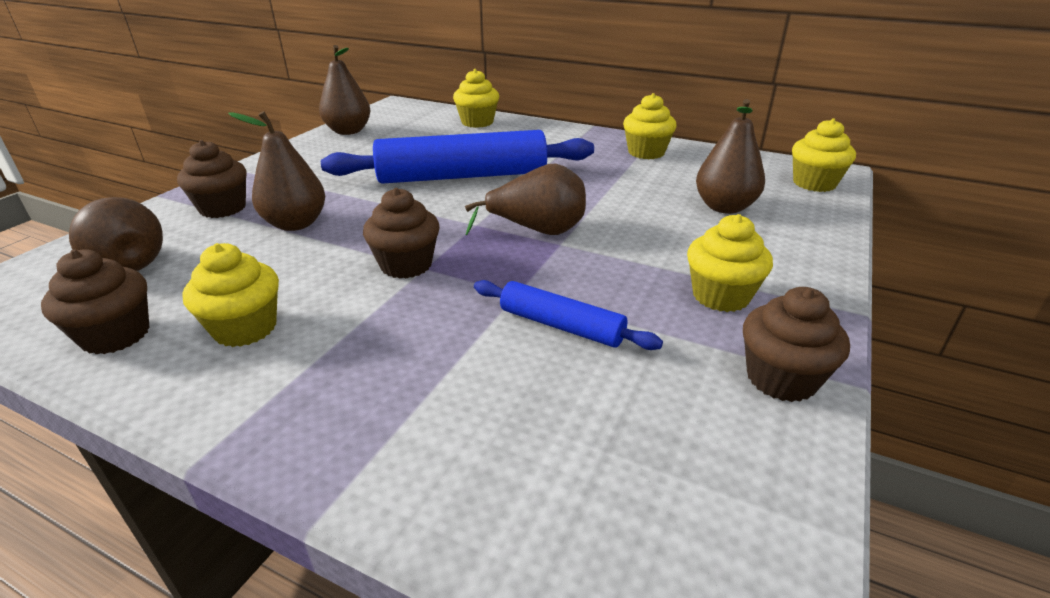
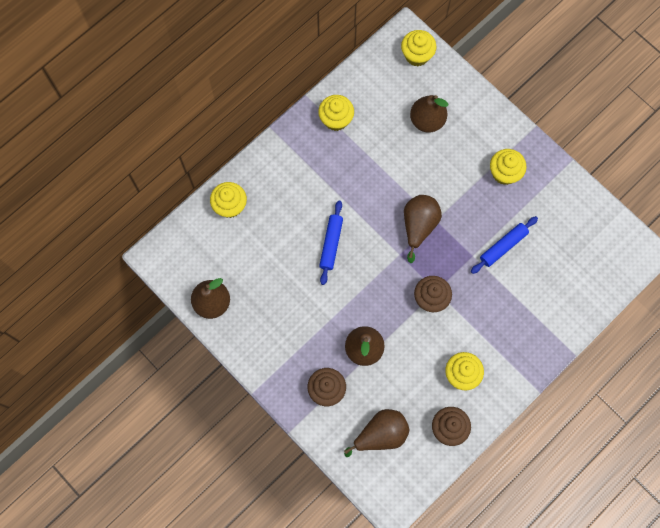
camera: 70 degrees left, 40 degrees up
blue rolling pin [321,130,594,184] -> blue rolling pin [319,201,343,285], size x0.50
brown cupcake [743,287,850,402] -> none

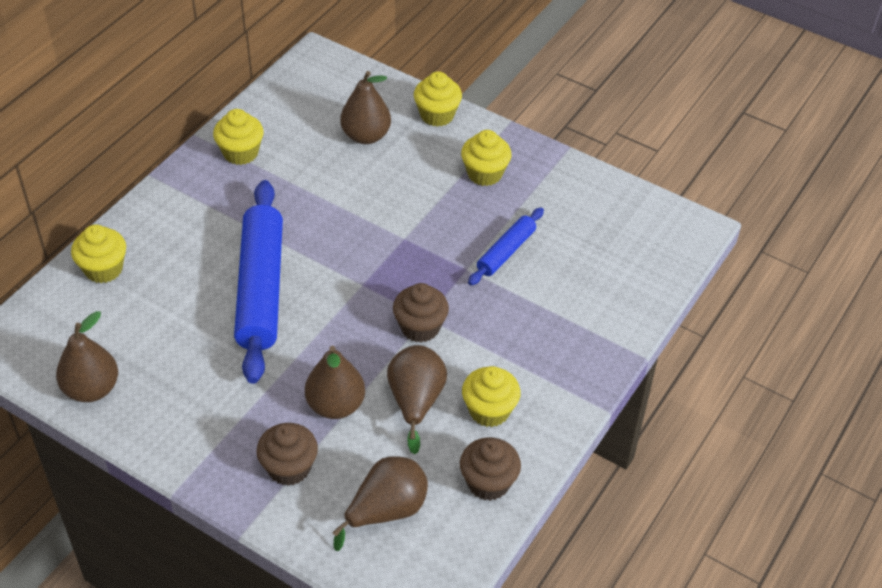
camera: 15 degrees left, 25 degrees down
blue rolling pin [319,201,343,285] -> blue rolling pin [234,180,283,384], size x1.98
yellow cupcake [401,30,436,66] -> yellow cupcake moved to [414,71,462,127]
brown pear [404,195,442,263] -> brown pear moved to [387,345,447,454]

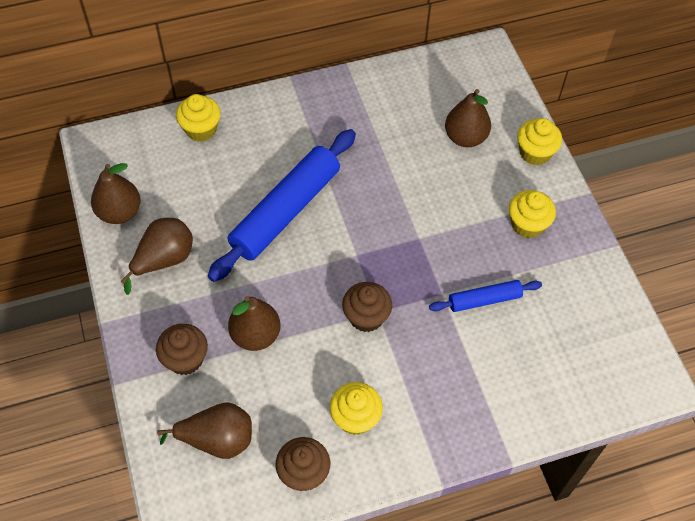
camera: 40 degrees right, 10 degrees up
yellow cupcake [213,109,264,165] -> none
brown pear [387,345,447,454] -> brown pear moved to [120,218,193,295]

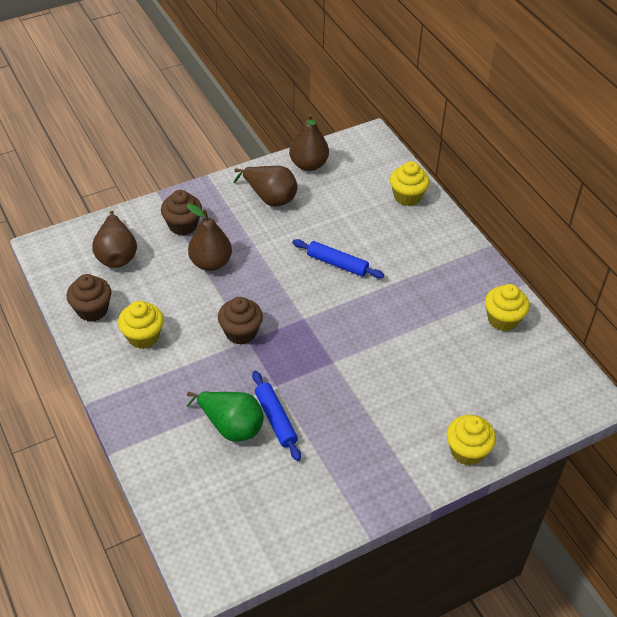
camera: 80 degrees right, 10 degrees down
blue rolling pin [208,129,356,282] -> blue rolling pin [293,239,384,279], size x0.50
brown pear [445,89,491,147] -> none
yellow cupcake [509,190,556,238] -> yellow cupcake moved to [485,284,529,331]
none -> green pear [186,391,264,442]

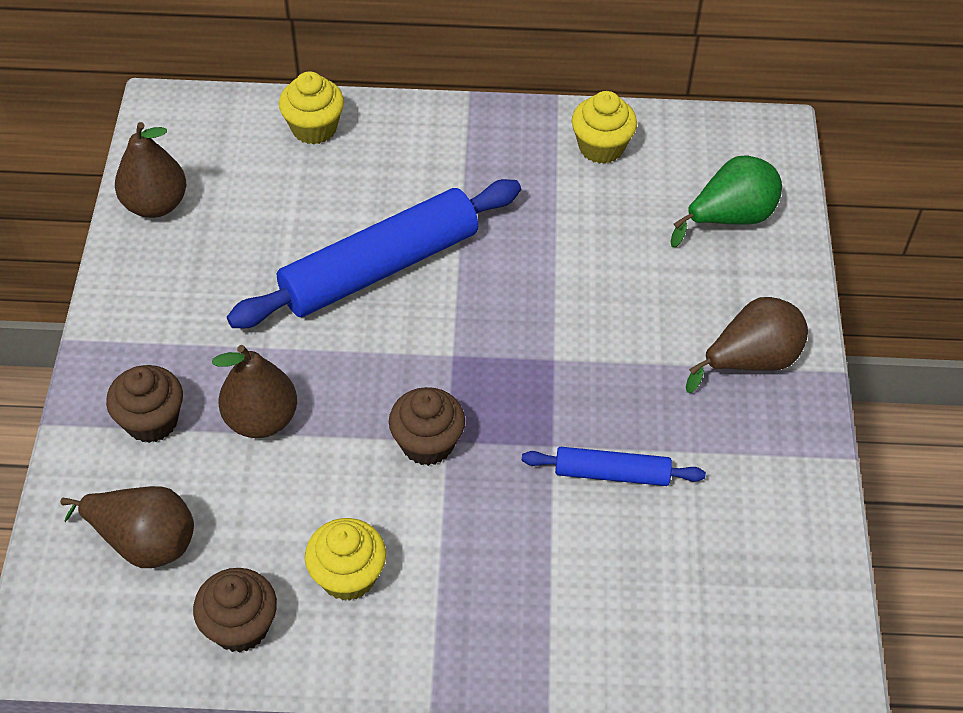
camera: 60 degrees left, 5 degrees up
green pear [186,391,264,442] -> green pear moved to [671,155,782,247]
brown pear [234,166,297,206] -> brown pear moved to [686,297,808,393]
blue rolling pin [293,239,384,279] -> blue rolling pin [227,179,521,328], size x1.98
yellow cupcake [447,415,496,466] -> none

